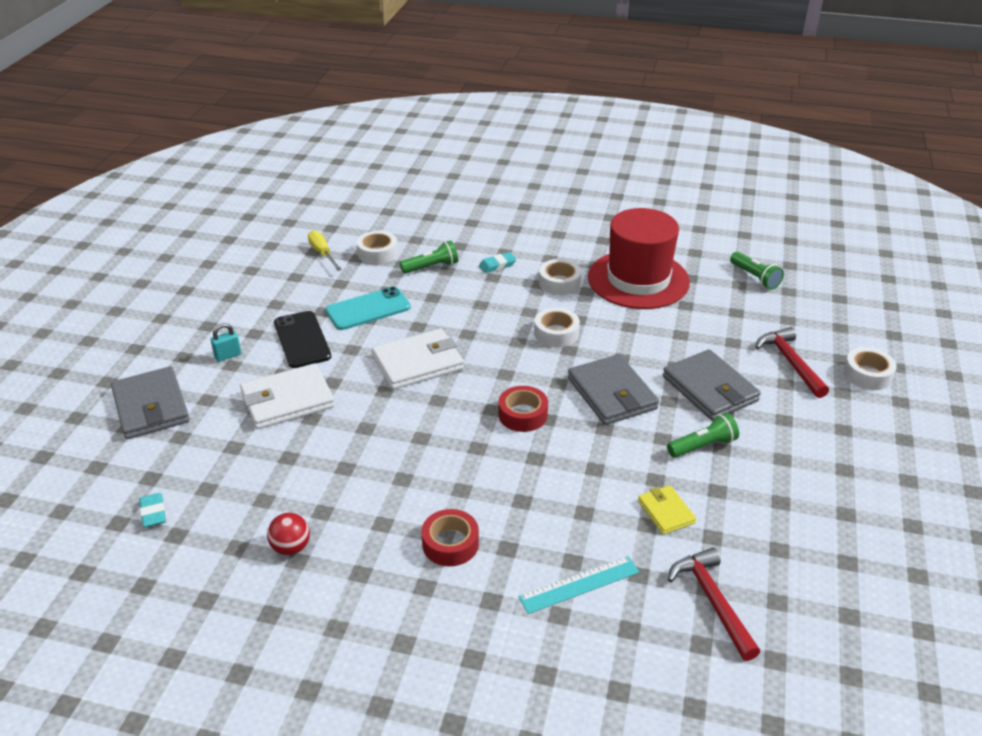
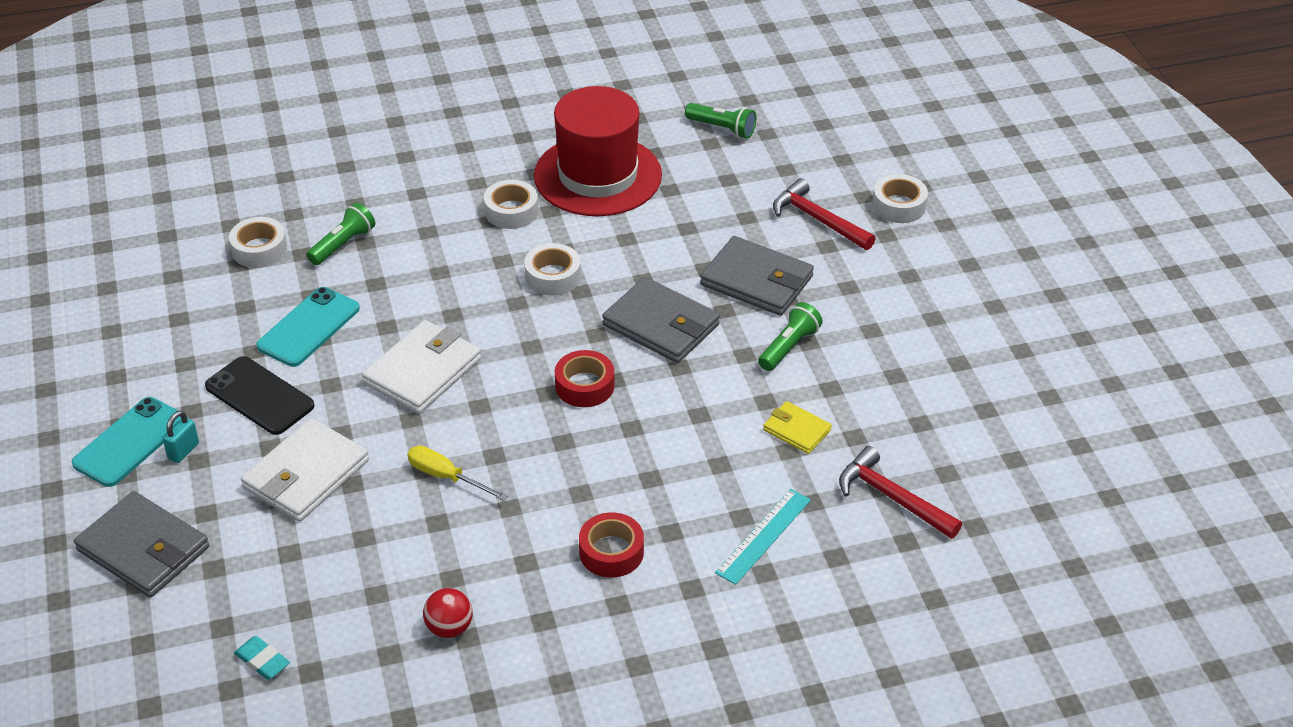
camera: 30 degrees left, 5 degrees up
yellow screwdriver [308,230,342,271] -> yellow screwdriver moved to [407,446,507,501]
turquoise eraser [479,252,516,273] -> none
none -> turquoise phone [72,397,181,487]

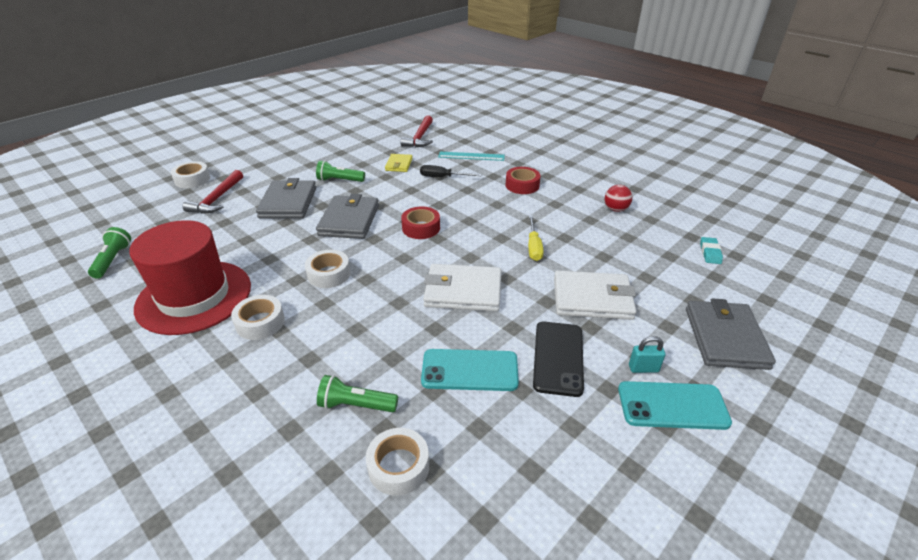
camera: 120 degrees left, 5 degrees down
none -> black screwdriver [420,165,482,177]

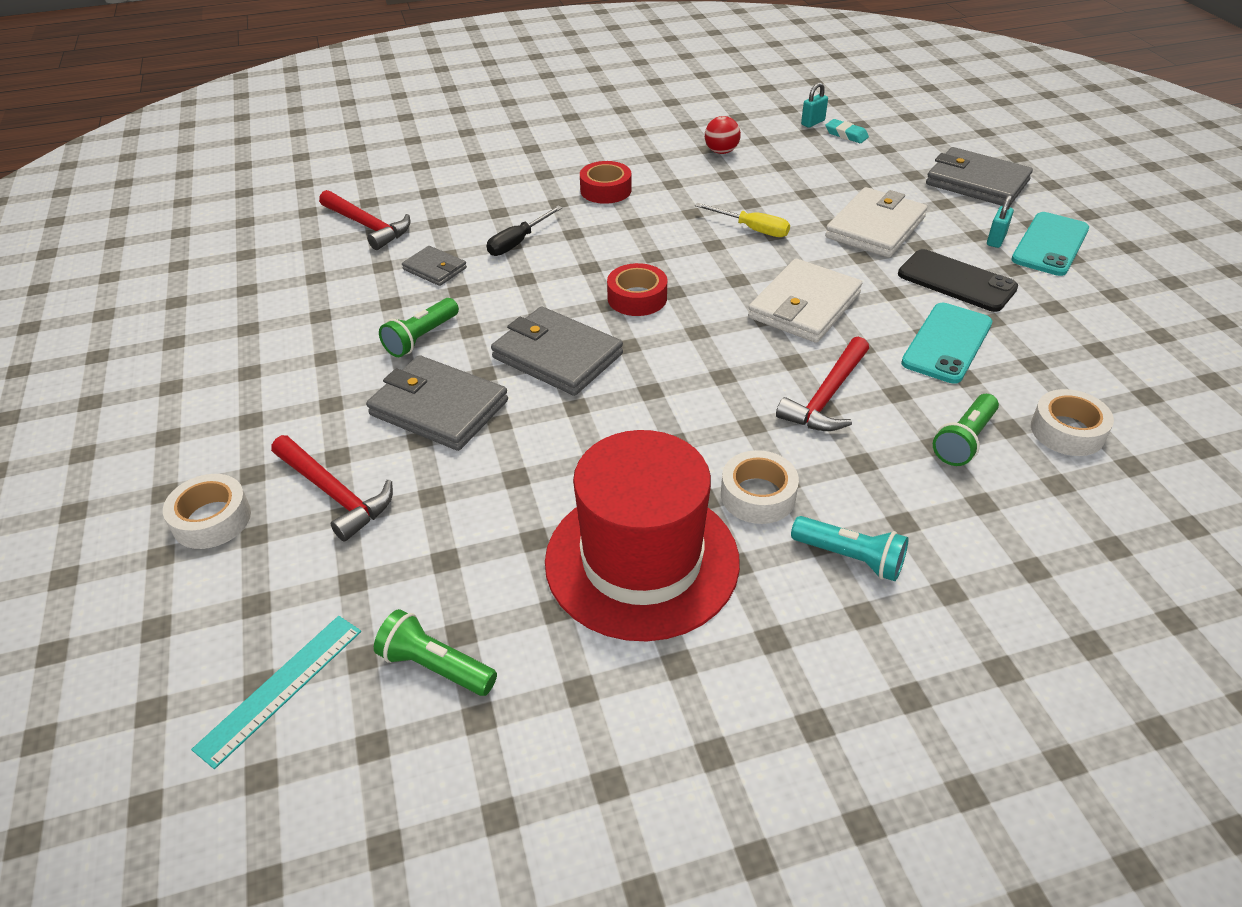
camera: 60 degrees left, 5 degrees up
white tape [305,250,351,288] -> none
yellow wallet [385,154,413,172] -> grey wallet [402,246,467,286]
turquoise ruler [438,152,505,161] -> turquoise ruler moved to [191,616,361,769]
none -> red hammer [776,337,869,431]
none -> turquoise flashlight [791,516,908,581]
none -> turquoise padlock [801,82,828,127]

